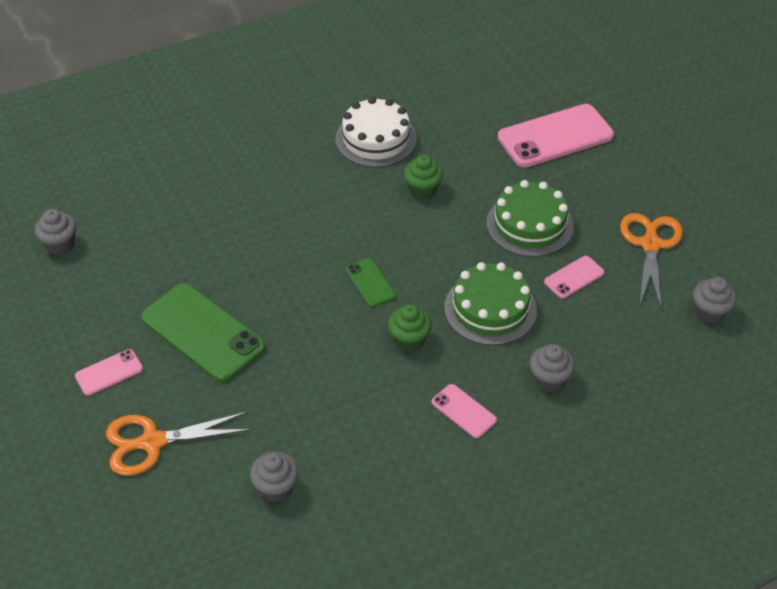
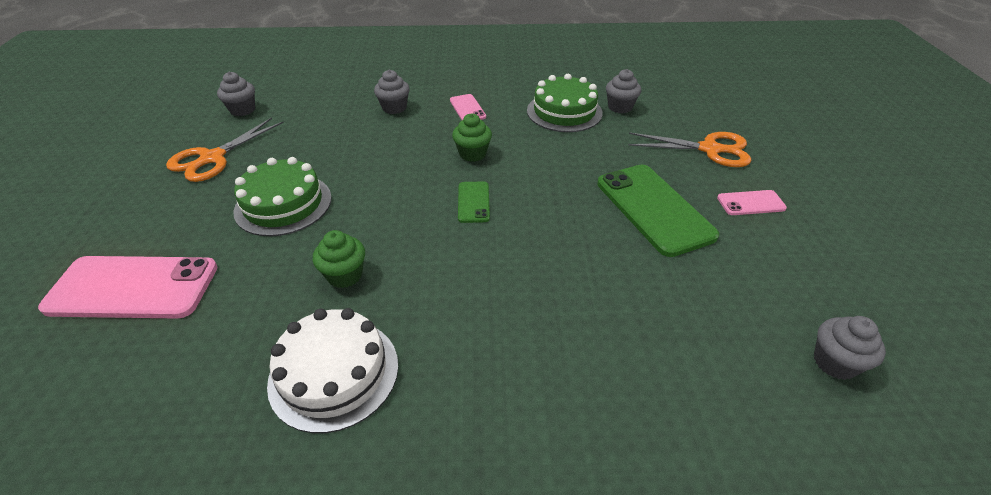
camera: 155 degrees left, 5 degrees down
green cake [444,262,537,346] -> green cake moved to [527,74,603,132]
pink phone [544,256,604,298] -> none

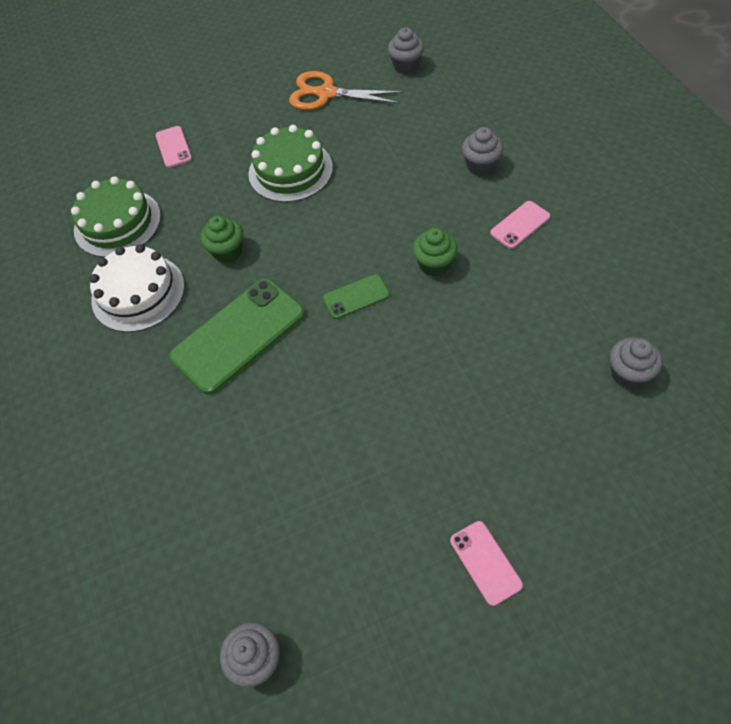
camera: 75 degrees right, 15 degrees up
pink phone [38,256,218,319] -> pink phone [155,126,192,168], size x0.49
green cake [527,74,603,132] -> green cake moved to [71,176,161,257]
green phone [597,165,719,257] -> green phone moved to [169,279,305,394]
orange scissors [629,132,751,167] -> none

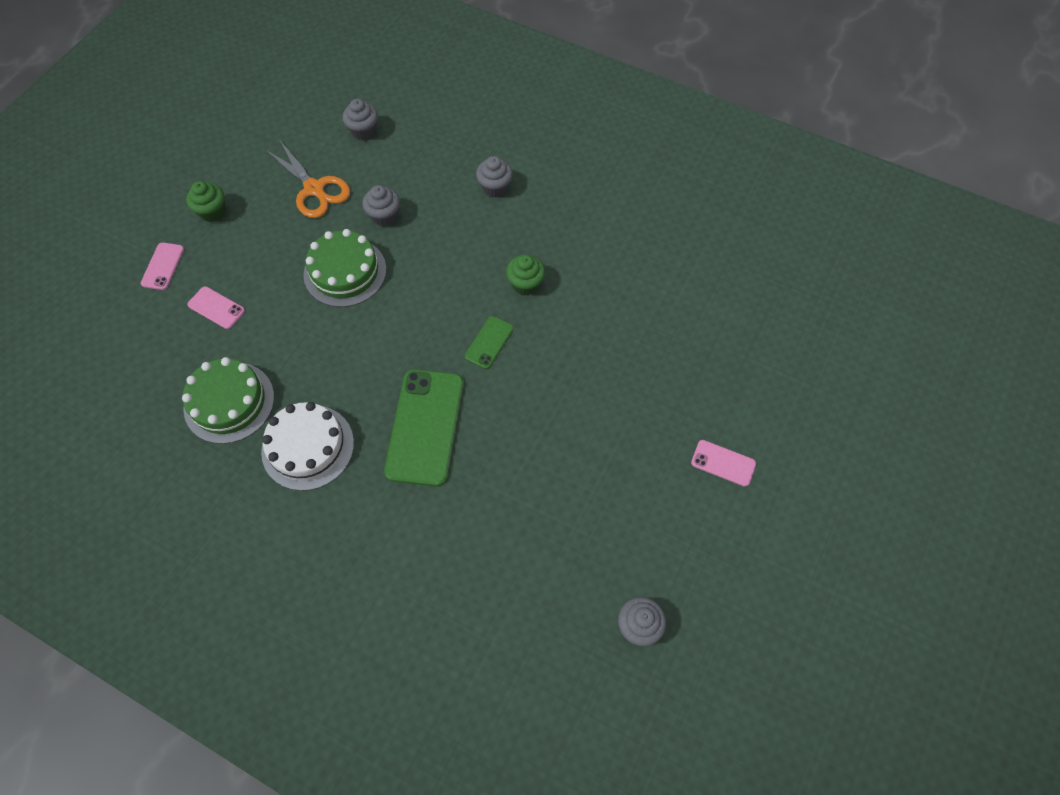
camera: 45 degrees left, 5 degrees up
green cupcake [201,216,243,263] -> green cupcake moved to [186,181,226,222]
orange scissors [289,71,403,110] -> orange scissors turned 105 degrees counterclockwise [265,139,351,218]
pink phone [490,201,550,249] -> pink phone moved to [141,242,184,290]
grey cupcake [610,337,662,389] -> grey cupcake moved to [363,185,400,226]

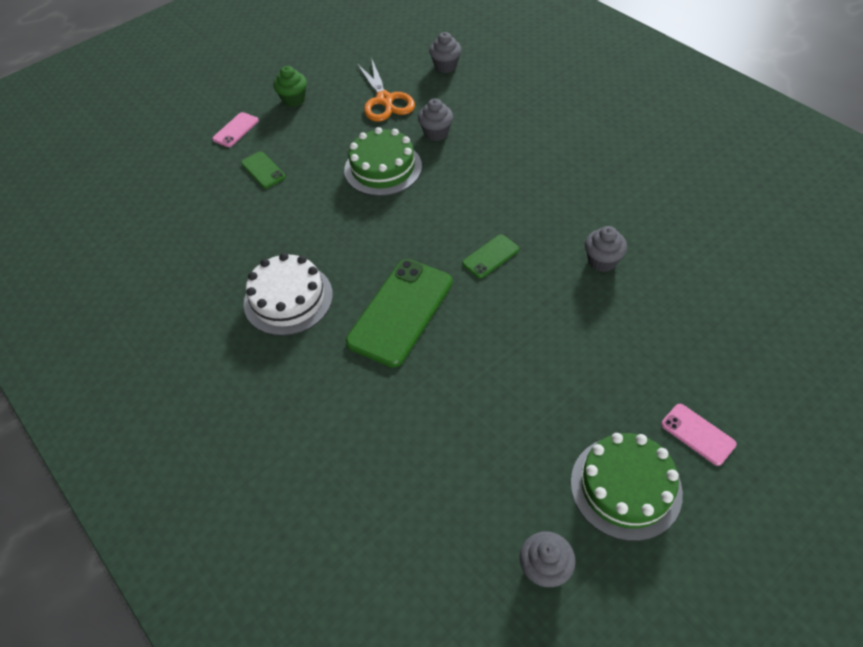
camera: 25 degrees right, 10 degrees down
green cake [182,357,274,444] -> green cake moved to [571,433,683,541]
pink phone [187,286,245,329] -> green phone [241,152,286,189]
grey cupcake [476,156,513,198] -> grey cupcake moved to [585,226,627,272]
green cupcake [506,255,545,296] -> none

